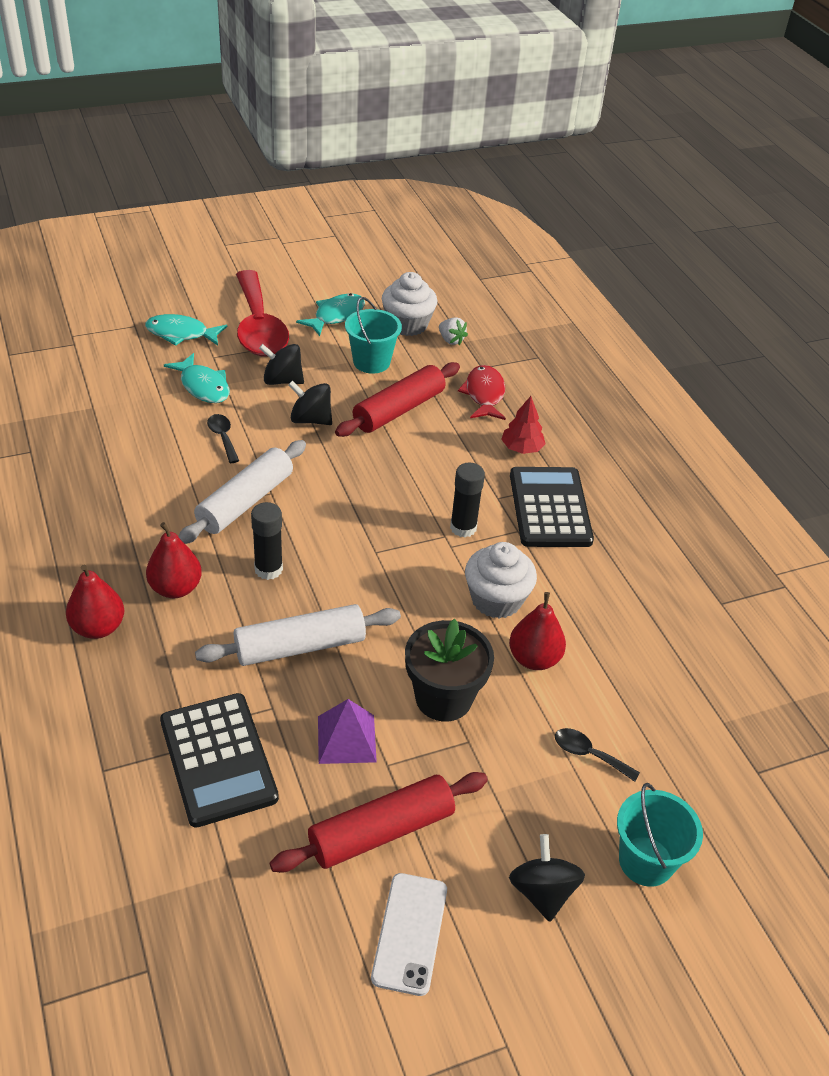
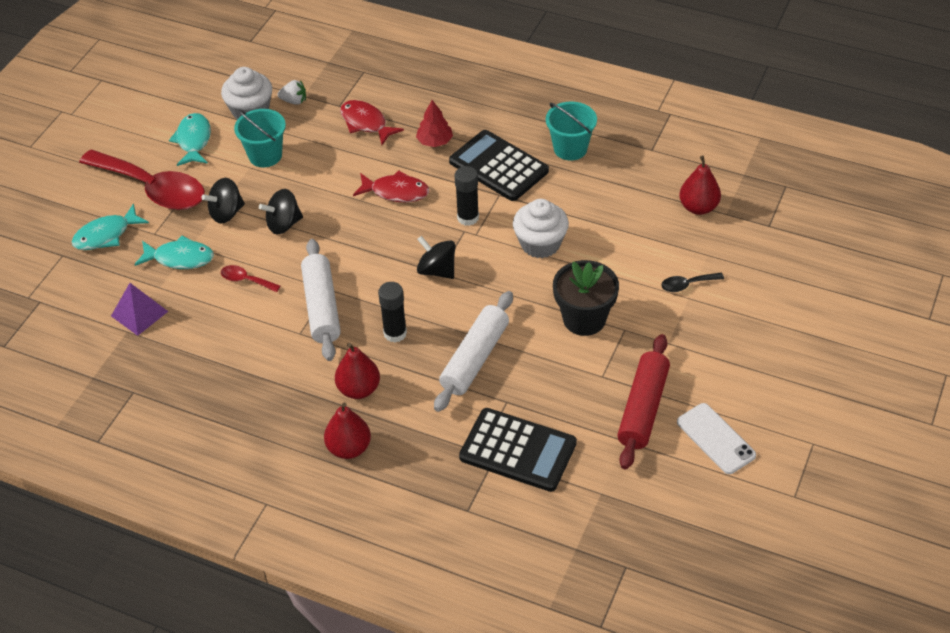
camera: 40 degrees left, 5 degrees up
black spoon [207,414,239,463] -> red spoon [221,265,280,292]
purple pyramid [318,699,377,764] -> purple pyramid moved to [111,283,168,336]
red rolling pin [335,362,460,437] -> none
red pear [509,592,566,670] -> red pear moved to [679,155,721,215]
black spinning top [509,834,585,922] -> black spinning top moved to [417,236,455,279]
turquoise bucket [617,783,703,887] -> turquoise bucket moved to [546,101,597,161]
none -> red fish [353,170,429,202]

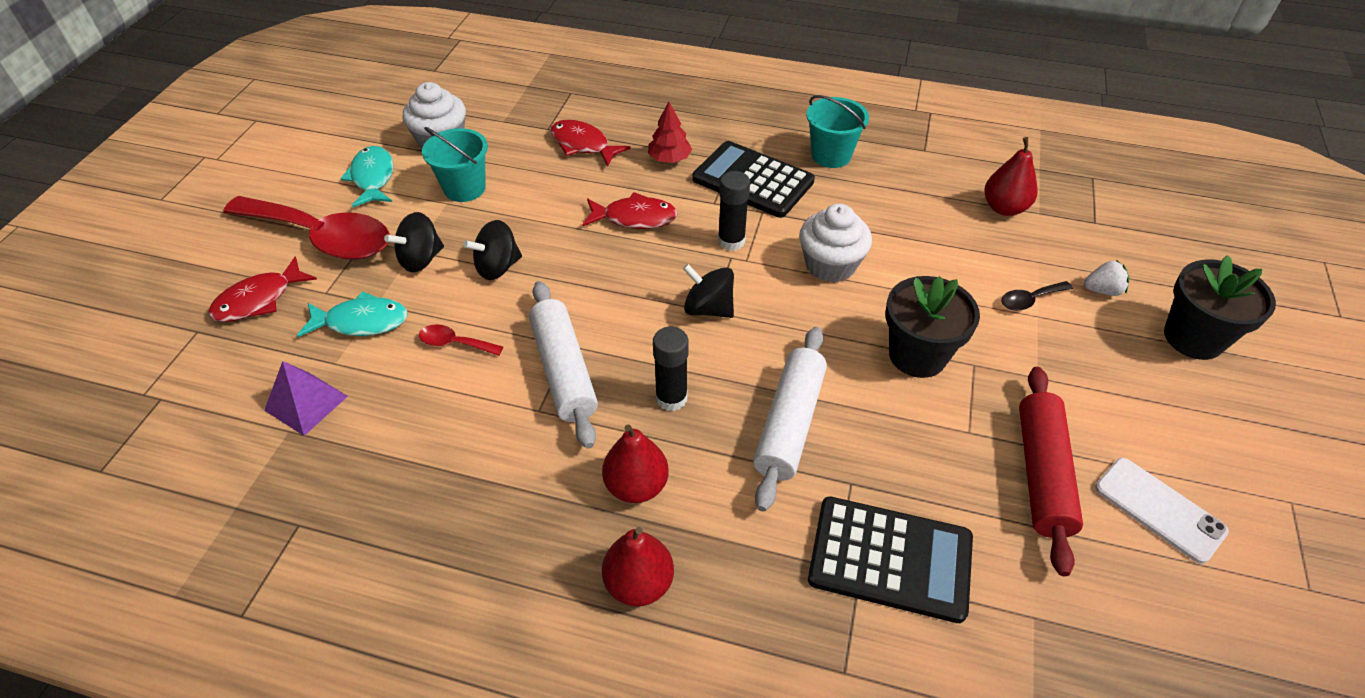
camera: 10 degrees left, 0 degrees up
turquoise fish [72,204,149,250] -> red fish [208,256,317,322]
white strawberry [278,80,306,105] -> white strawberry moved to [1083,260,1129,296]
none -> black flower pot [1164,255,1276,360]

